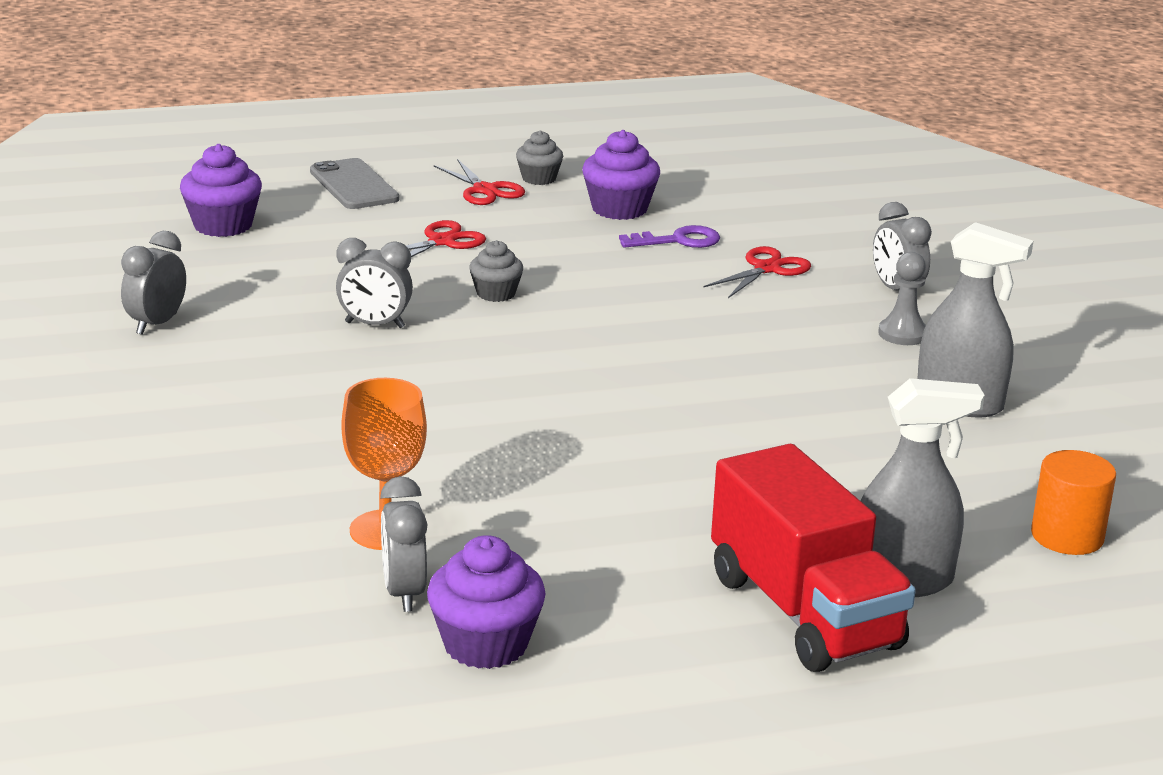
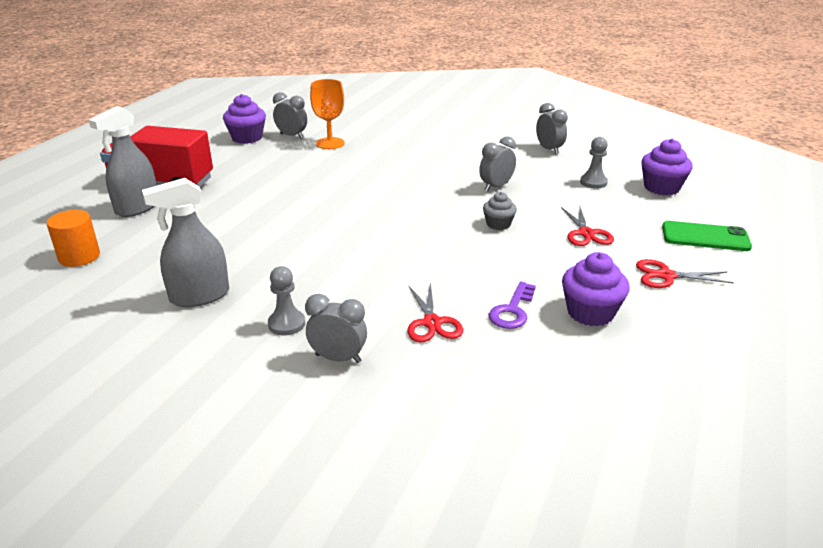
camera: 130 degrees right, 5 degrees up
grey phone [310,158,399,209] -> green phone [662,221,752,251]
grey cupcake [516,130,563,185] -> none
none -> grey pawn [580,137,608,189]

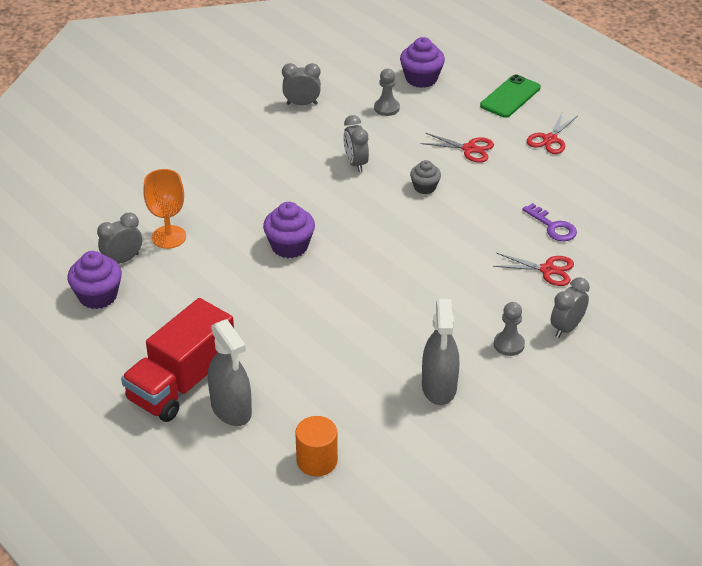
camera: 65 degrees left, 10 degrees up
purple cupcake [562,252,630,326] -> purple cupcake moved to [263,202,315,258]

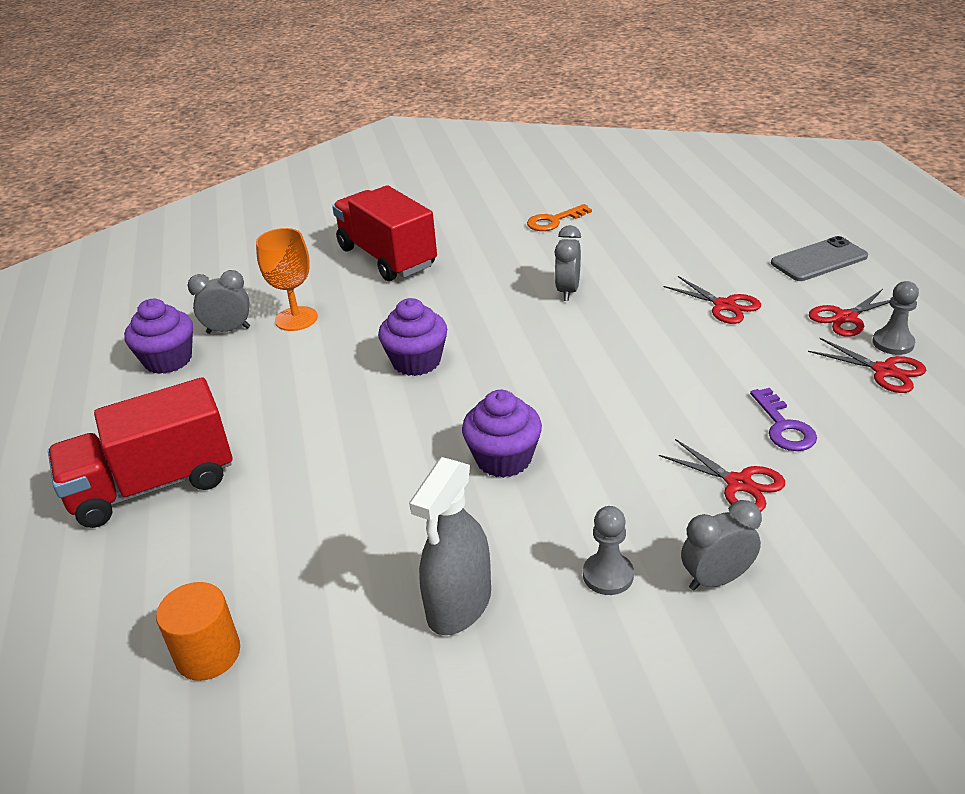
camera: 30 degrees right, 5 degrees down
grey spray bottle [208,319,252,426] -> none
grey clock [282,63,321,105] -> orange key [527,204,592,231]
grey pawn [374,69,400,116] -> grey pawn moved to [873,281,919,355]
purple cupcake [400,37,445,88] -> purple cupcake moved to [462,390,542,478]
grey cupcake [410,160,441,194] -> none
green phone [480,74,541,118] -> grey phone [771,236,868,281]
none -> red truck [332,185,437,281]
none -> red scissors [808,338,927,393]

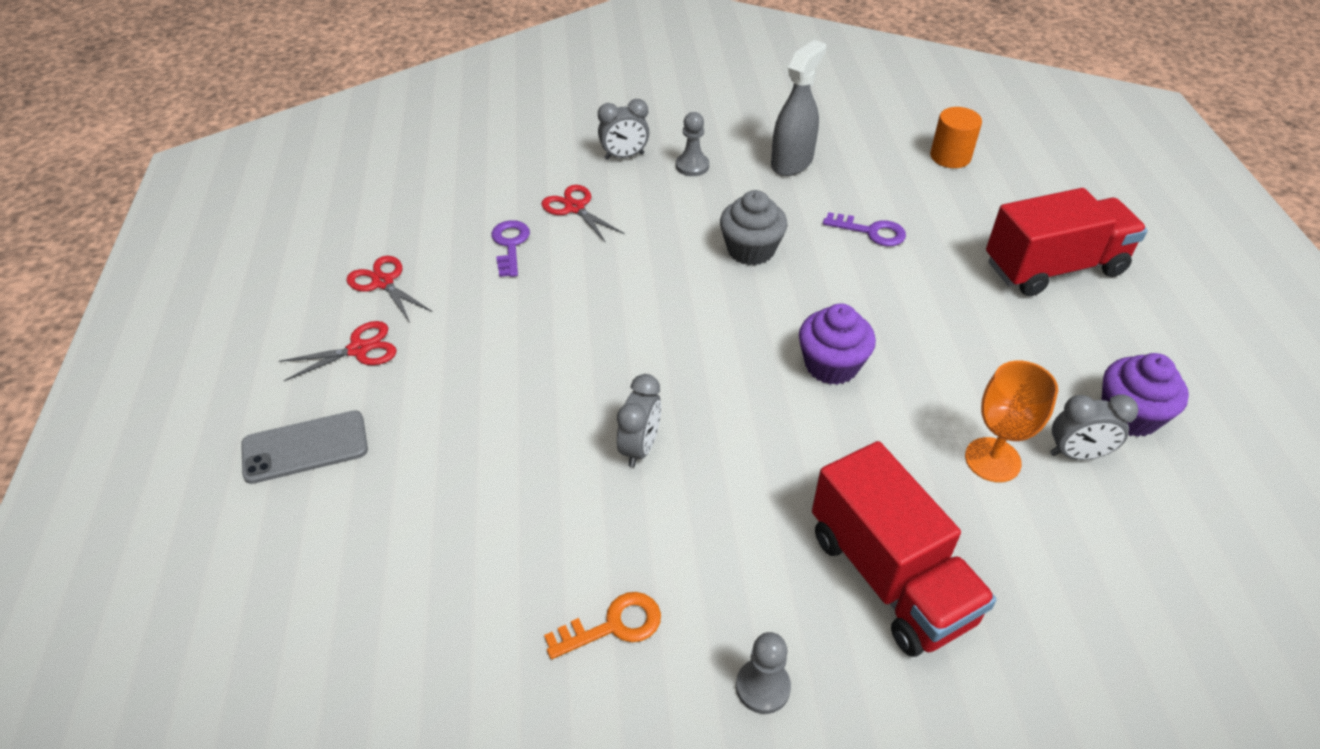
camera: 175 degrees left, 10 degrees up
purple cupcake [462,390,542,478] -> grey cupcake [720,190,788,266]
red scissors [664,276,761,324] -> none
grey pawn [873,281,919,355] -> grey pawn moved to [736,632,791,714]
none -> purple key [823,212,906,246]

